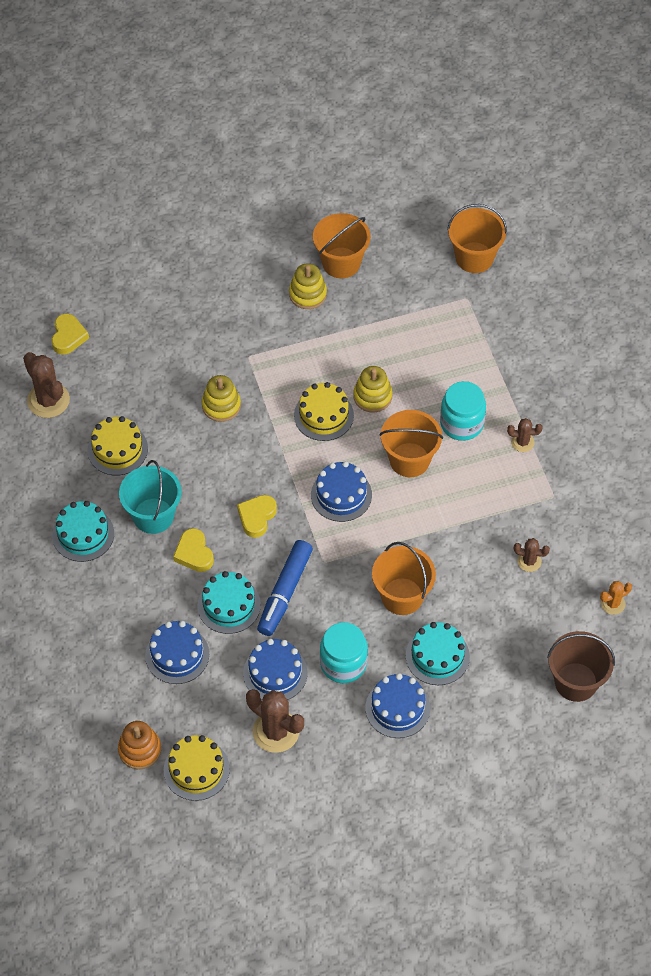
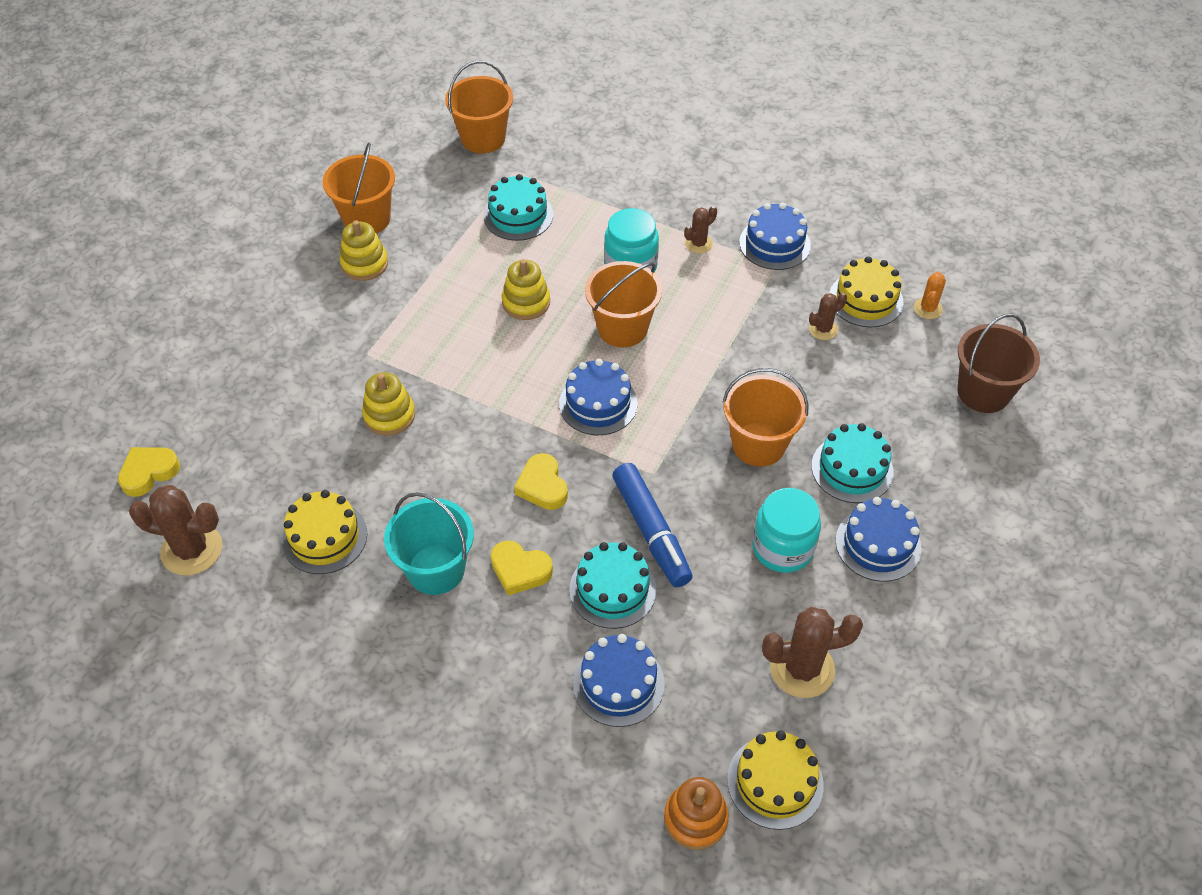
camera: 45 degrees left, 5 degrees down
yellow heart [52,314,89,355] -> yellow heart turned 90 degrees counterclockwise [118,447,180,497]
turquoise cake [52,501,114,562] -> turquoise cake moved to [484,174,553,241]
blue cake [243,639,307,700] -> blue cake moved to [739,202,811,270]
yellow cake [294,382,354,441] -> yellow cake moved to [830,256,903,328]

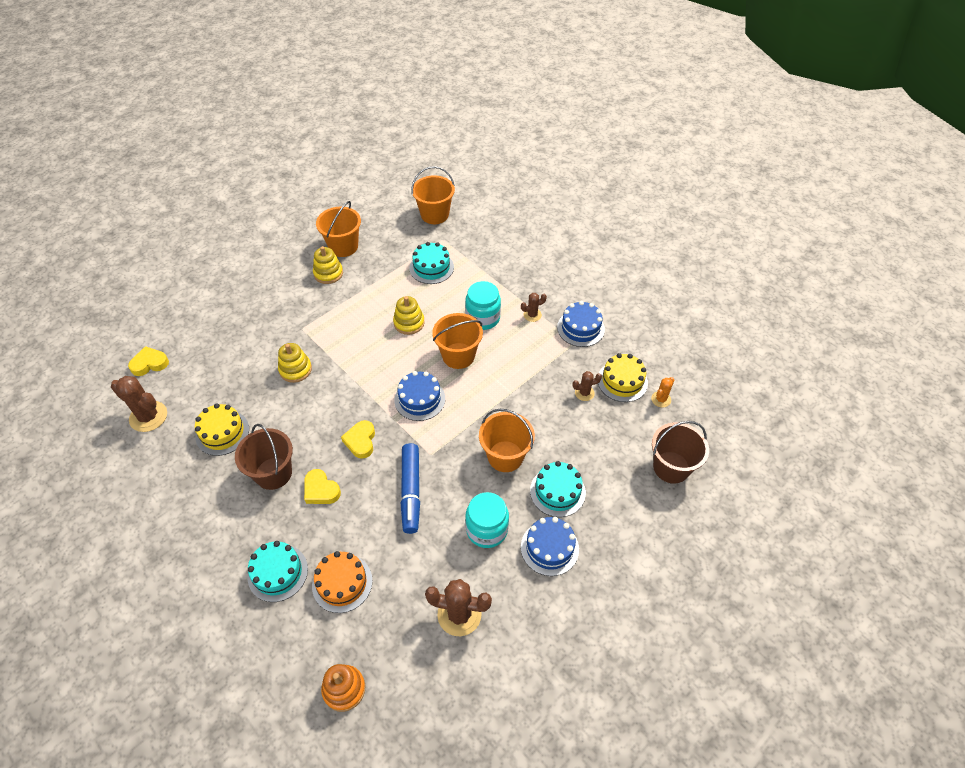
camera: 20 degrees right, 0 degrees up
turquoise bucket [384,492,474,595] -> brown bucket [235,424,293,490]
turquoise cake [569,542,656,629] -> turquoise cake moved to [248,541,308,602]
blue cake [573,634,665,727] -> orange cake [312,551,373,613]
yellow cake [727,730,824,830] -> none

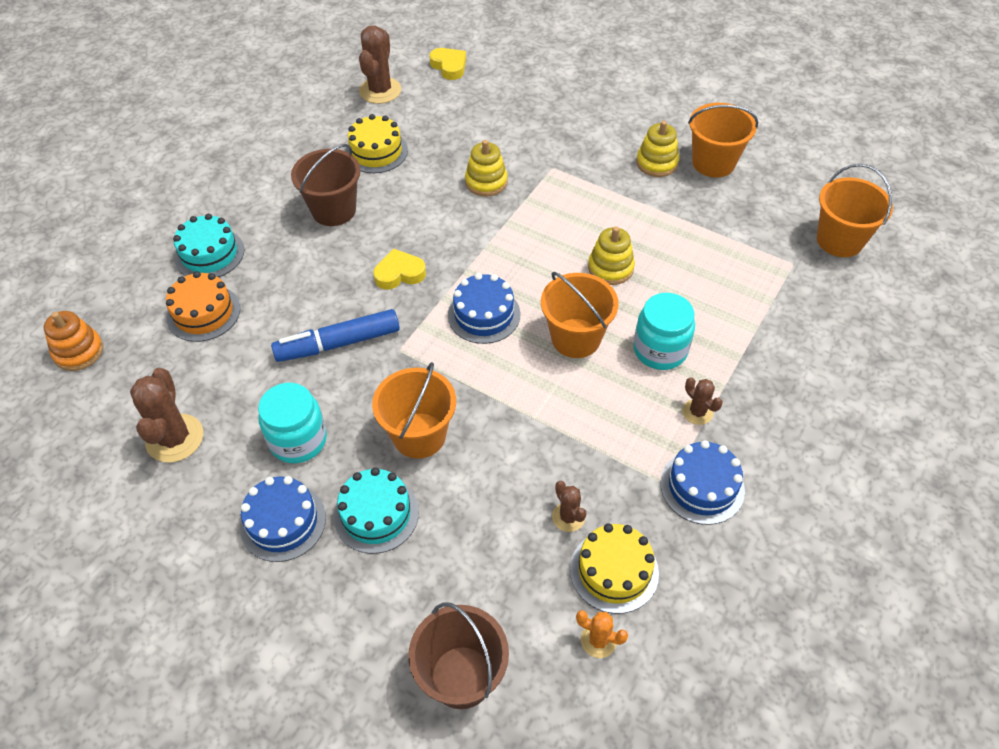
camera: 75 degrees right, 0 degrees up
yellow heart [304,469,341,504] -> none
turquoise cake [410,242,454,284] -> none

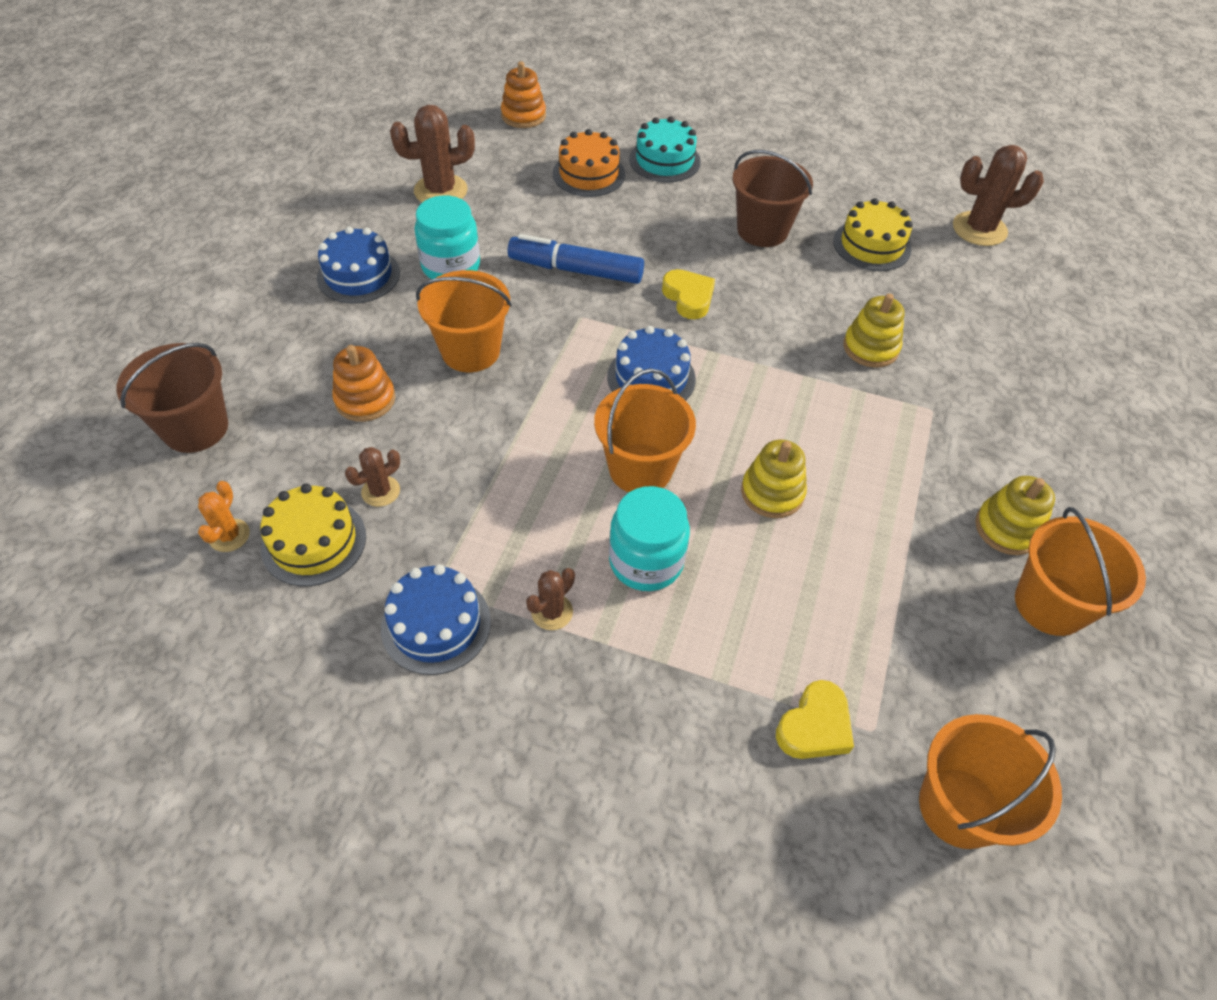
camera: 75 degrees right, 0 degrees up
blue marker [271,309,400,362] -> blue marker turned 45 degrees counterclockwise [508,234,644,284]
turquoise cake [334,467,419,554] -> none
yellow heart [429,48,466,80] -> yellow heart moved to [776,680,854,759]
none -> orange stacking toy [332,345,395,422]

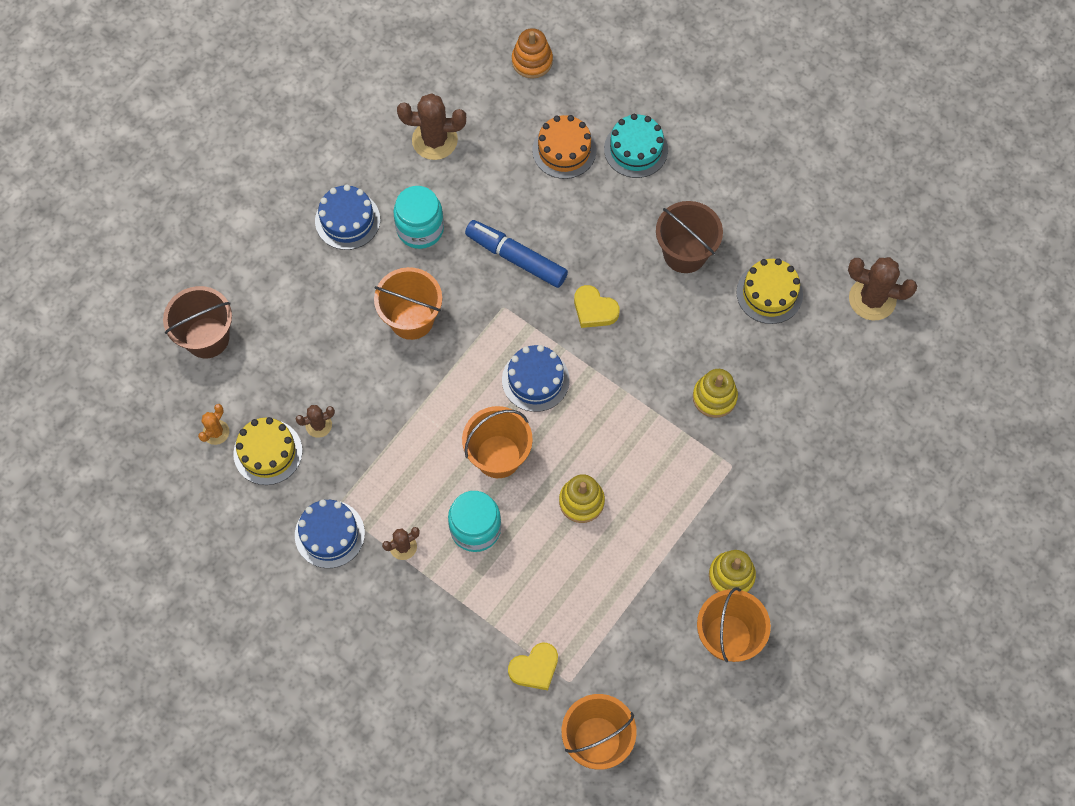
camera: 20 degrees right, 15 degrees up
orange stacking toy [332,345,395,422] -> none
yellow heart [662,269,715,319] -> yellow heart turned 135 degrees clockwise [574,285,620,328]

